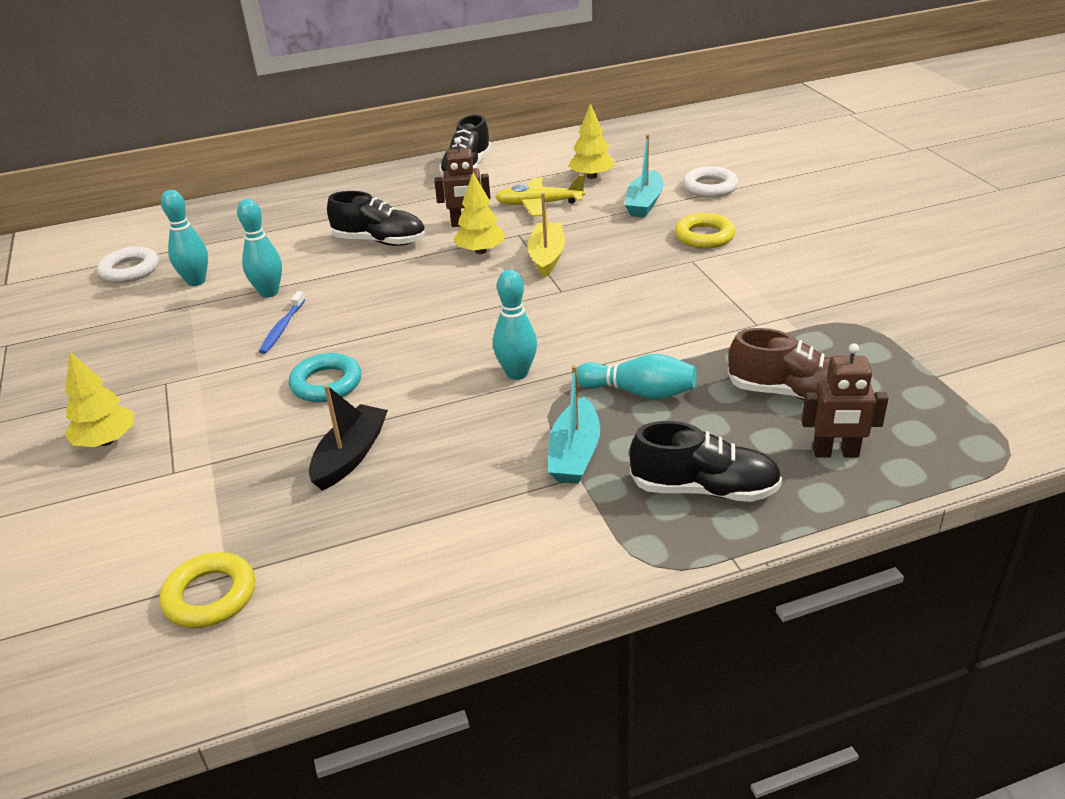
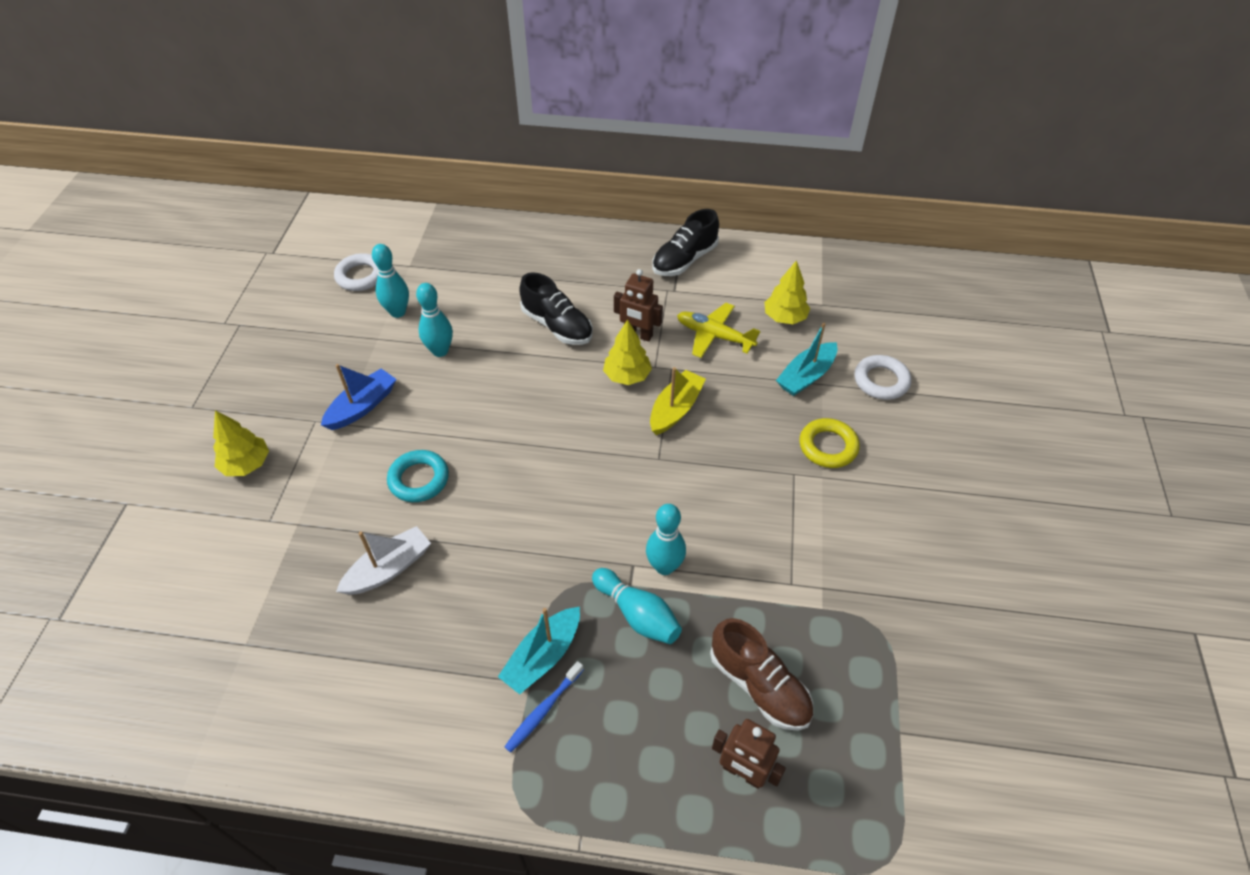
camera: 25 degrees right, 15 degrees up
yellow ring [160,552,255,628] -> none
blue toothbrush [259,291,305,354] -> blue toothbrush moved to [505,661,584,753]
black boat [309,385,388,490] -> white boat [336,526,431,595]
turquoise bowling pin [493,270,537,380] -> turquoise bowling pin moved to [646,504,686,575]
black shoe [629,421,782,502] -> none
none -> blue boat [321,364,397,430]

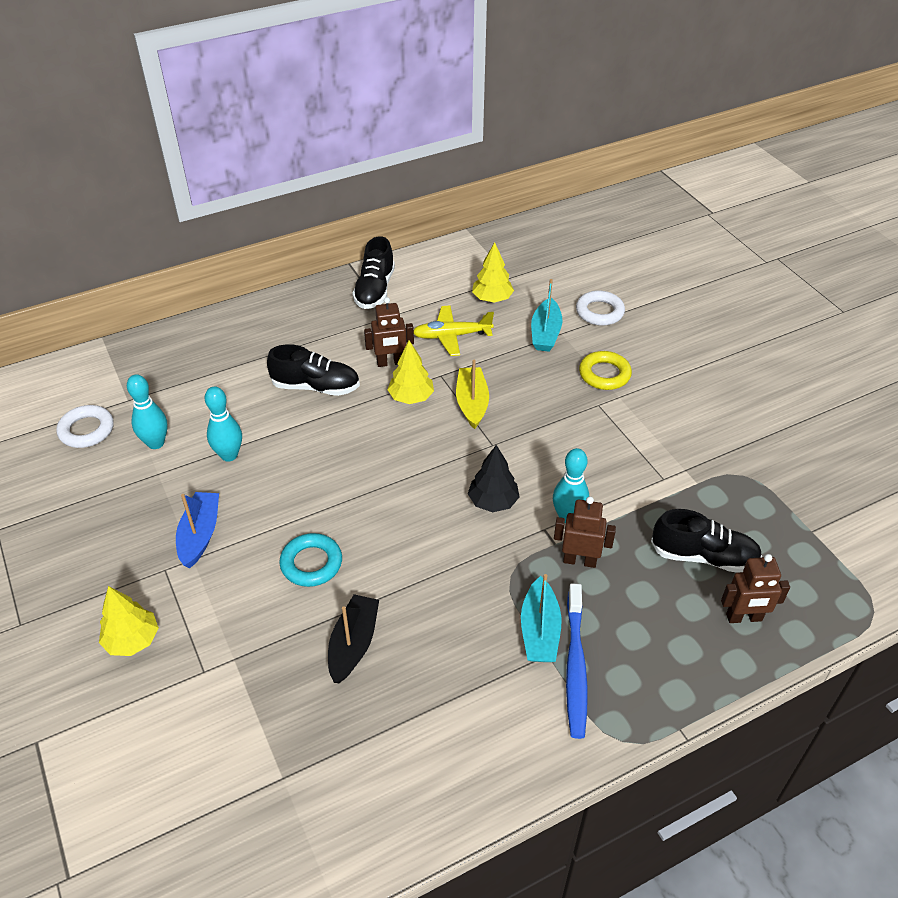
camera: 35 degrees left, 5 degrees down
white boat [336,526,431,595] -> black boat [328,594,379,683]
blue toothbrush [505,661,584,753] -> blue toothbrush [566,583,588,739], size x1.63
turquoise bowling pin [592,568,682,644] -> brown robot [554,496,616,568]
brown shoe [710,618,813,731] -> black shoe [651,509,762,573]
none -> black tree [468,445,519,512]

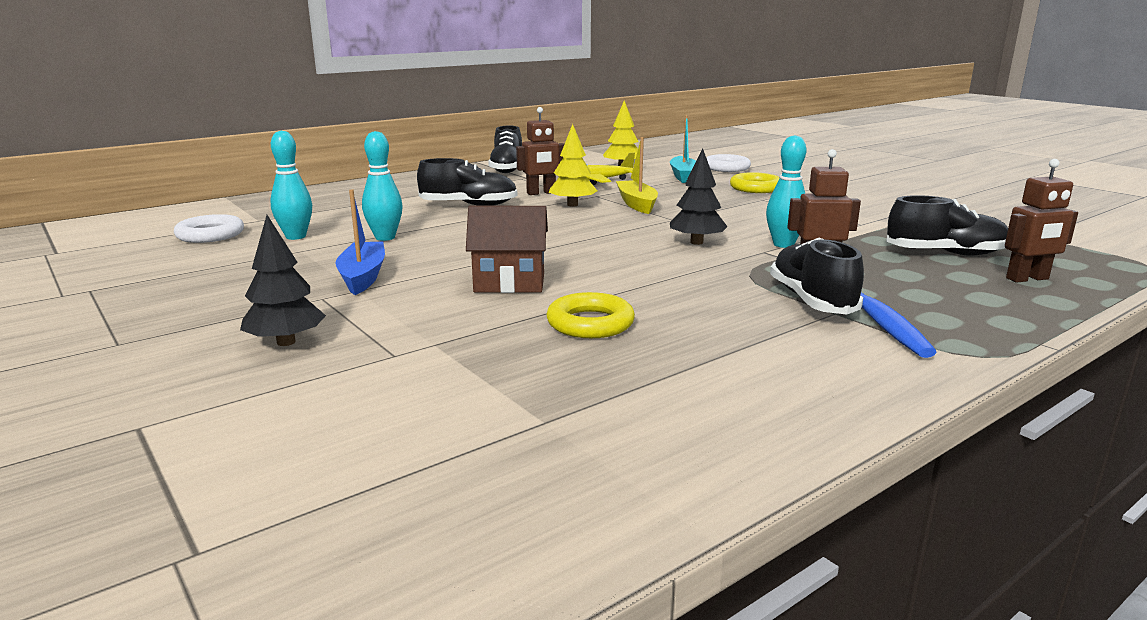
camera: 10 degrees left, 25 degrees down
yellow tree [99,586,159,656] -> black tree [240,215,326,346]
turquoise ring [279,533,342,587] -> brown house [466,206,548,293]
black boat [328,594,379,683] -> yellow ring [546,292,635,338]
turquoise boat [521,574,562,662] -> black shoe [770,238,864,314]

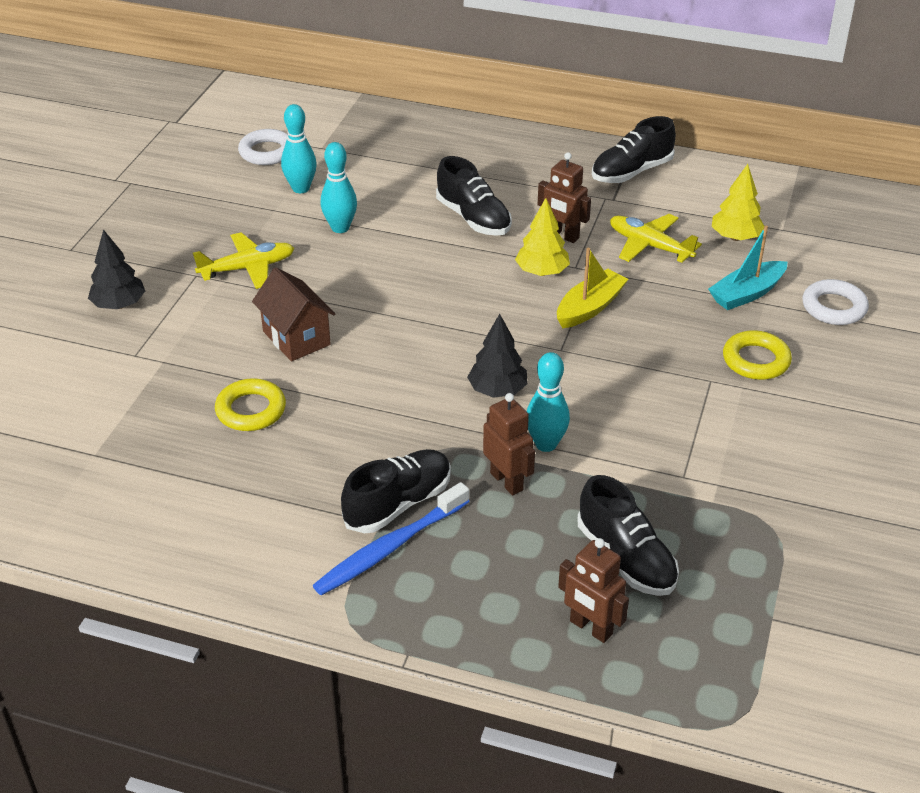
camera: 55 degrees right, 20 degrees up
blue boat [335,190,385,295] -> yellow plane [193,232,294,289]

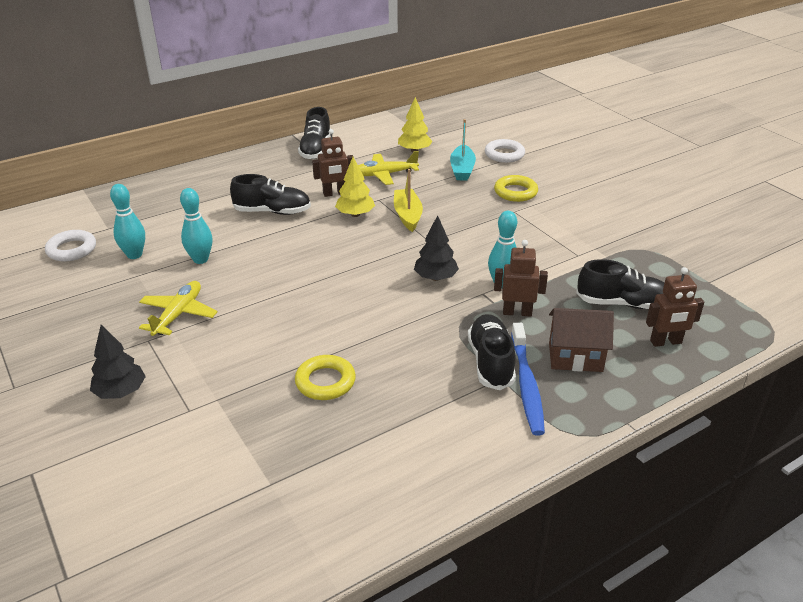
camera: 50 degrees left, 5 degrees down
brown house [252,267,336,362] -> brown house moved to [549,308,614,372]

